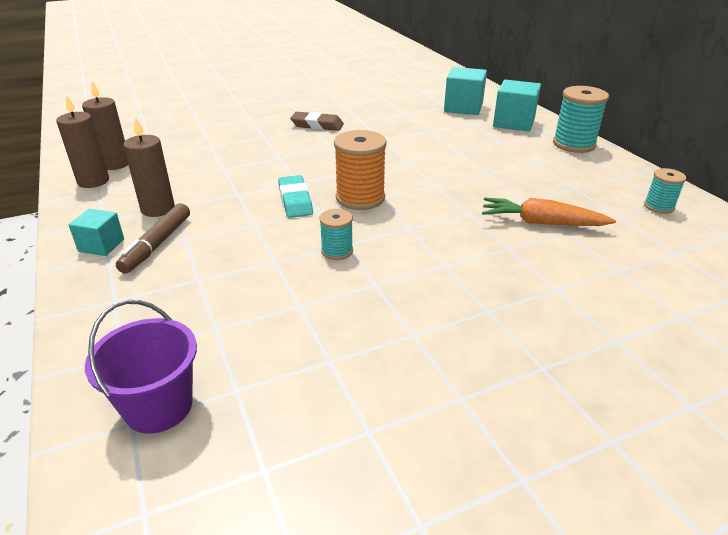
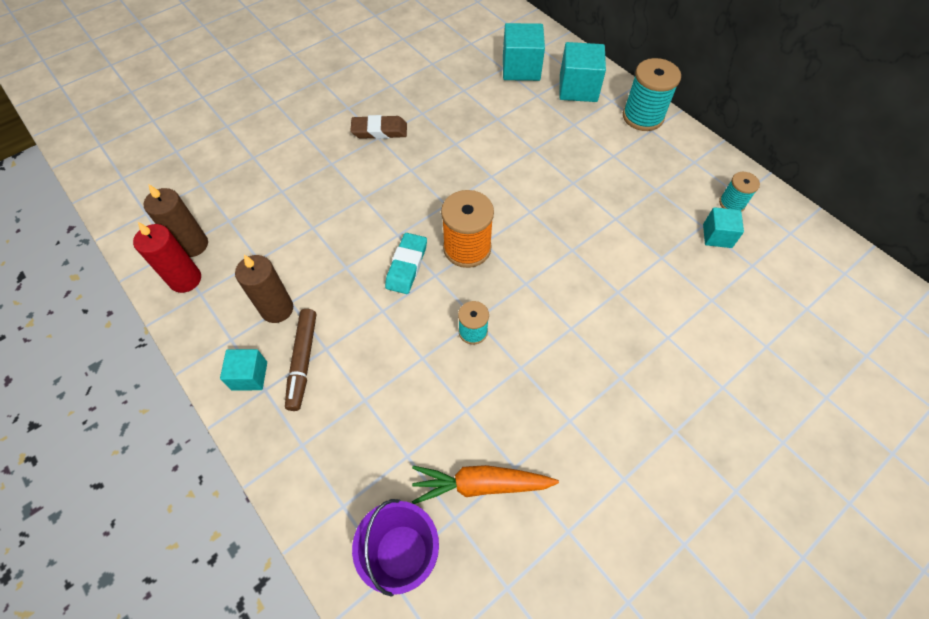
camera: 15 degrees left, 25 degrees up
brown candle [56,94,109,188] -> red candle [133,222,201,293]
turquoise eraser [278,175,313,218] -> turquoise eraser turned 45 degrees clockwise [385,233,427,294]
orange carrot [482,197,616,226] -> orange carrot moved to [412,465,559,504]
none -> turquoise cube [703,207,744,248]

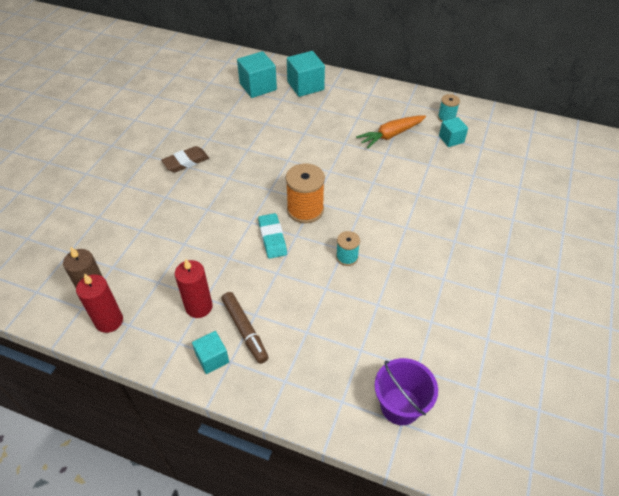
camera: 30 degrees left, 10 degrees down
brown candle [235,255,293,323] -> red candle [175,259,213,318]
orange carrot [412,465,559,504] -> orange carrot moved to [356,116,426,149]
turquoise spool [623,58,681,131] -> none

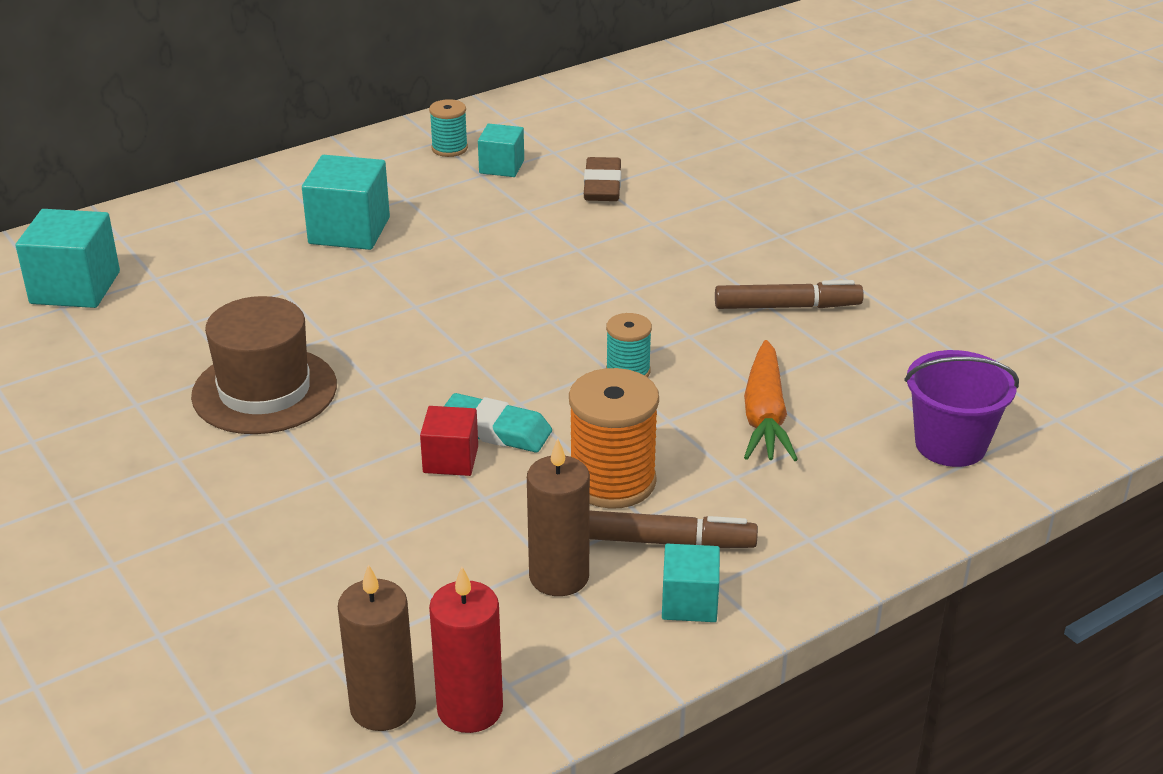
camera: 55 degrees left, 15 degrees down
brown eraser [161,146,209,172] -> brown eraser moved to [584,157,621,201]
red candle [175,259,213,318] -> brown candle [527,438,590,596]
orange spool [286,163,325,223] -> orange spool moved to [569,368,659,509]
turquoise cube [287,51,325,97] -> turquoise cube moved to [302,155,390,250]
orange carrot [356,116,426,149] -> orange carrot moved to [744,340,798,461]
none -> brown hat [191,296,337,434]
none -> red cube [420,406,478,476]
none -> brown marker [715,280,864,309]

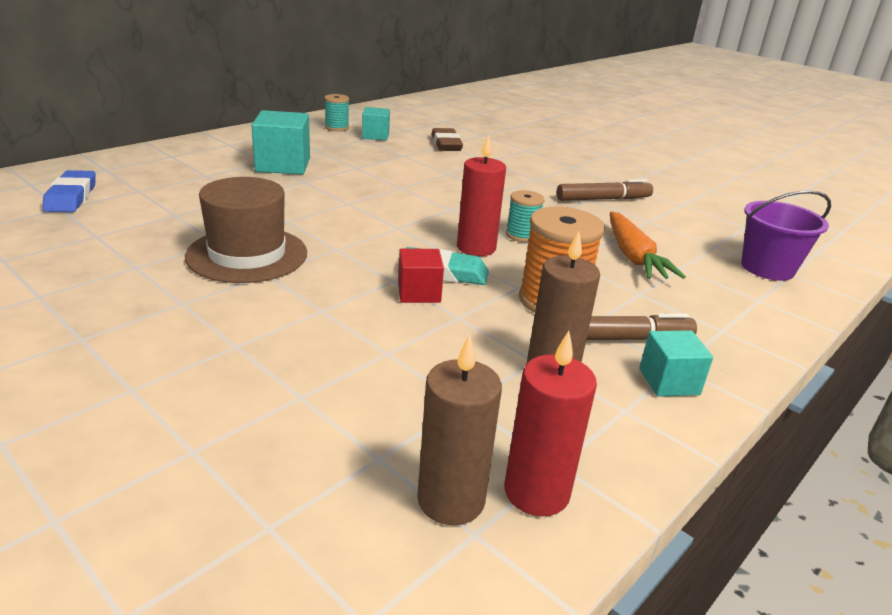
camera: 15 degrees left, 5 degrees down
turquoise cube [15,209,120,308] -> blue eraser [43,170,96,212]
none -> red candle [457,134,506,256]

